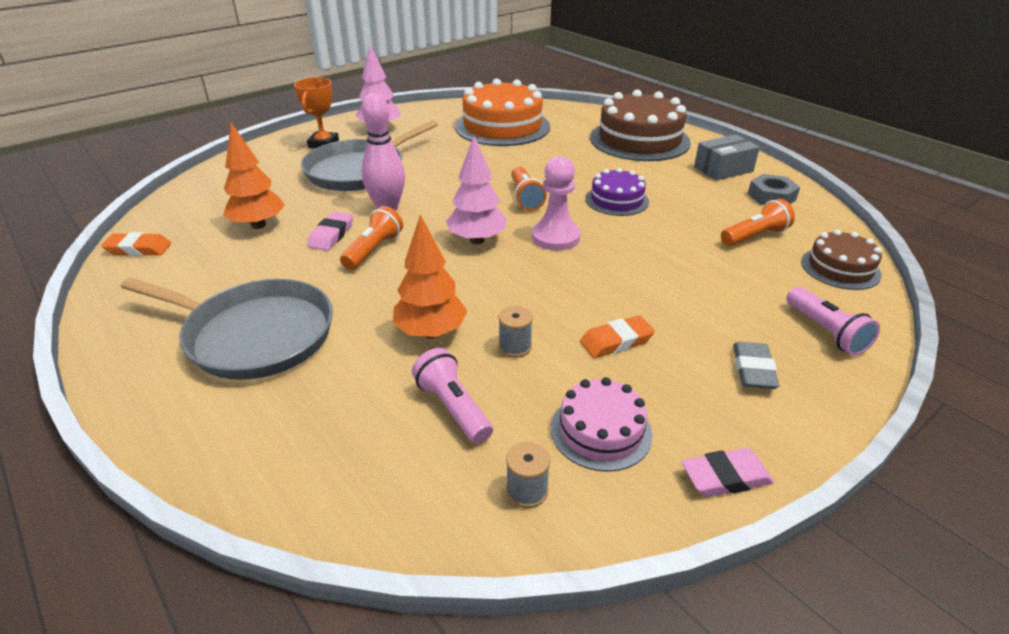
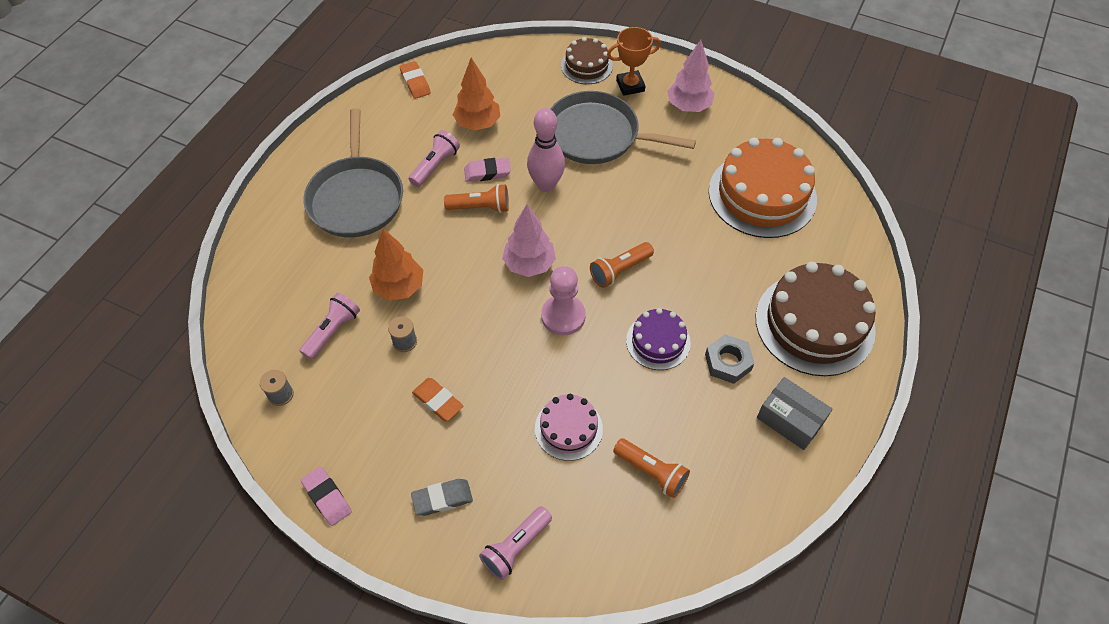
camera: 65 degrees right, 20 degrees up
pink cake [551,377,653,472] -> pink cake moved to [535,394,603,461]
grey nut [748,174,800,205] -> grey nut moved to [705,334,754,384]
brown cake [801,230,882,290] -> brown cake moved to [561,37,613,84]
none -> pink flashlight [409,130,460,187]

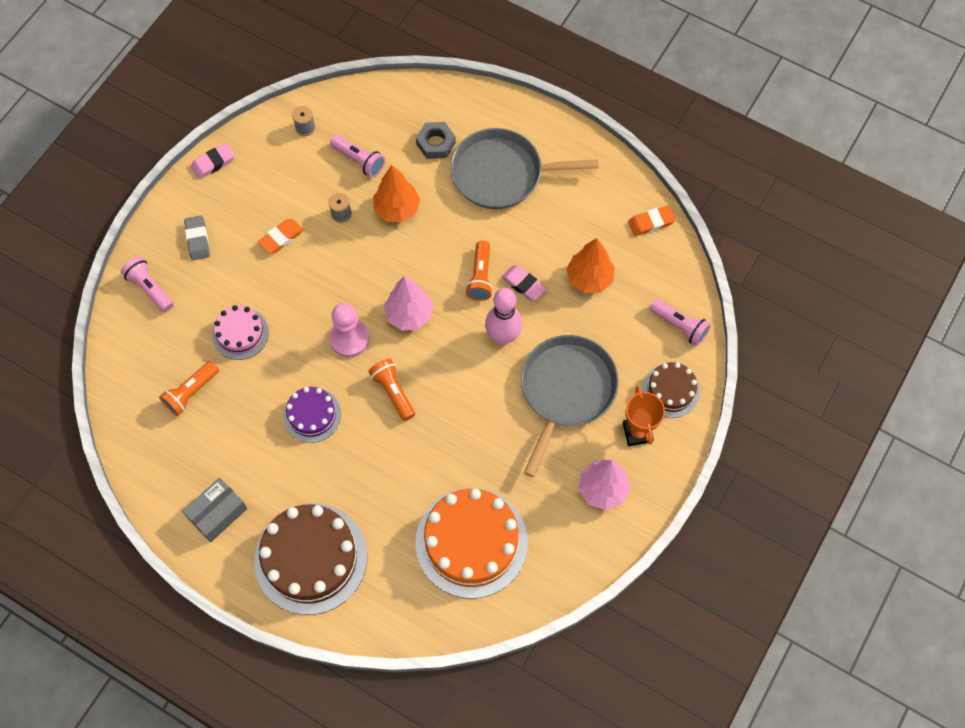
camera: 95 degrees right, 10 degrees up
pink flashlight [409,130,460,187] -> pink flashlight moved to [650,299,711,346]
pink eraser [464,158,511,182] -> pink eraser turned 45 degrees counterclockwise [502,265,547,301]
grey nut [705,334,754,384] -> grey nut moved to [416,122,456,159]

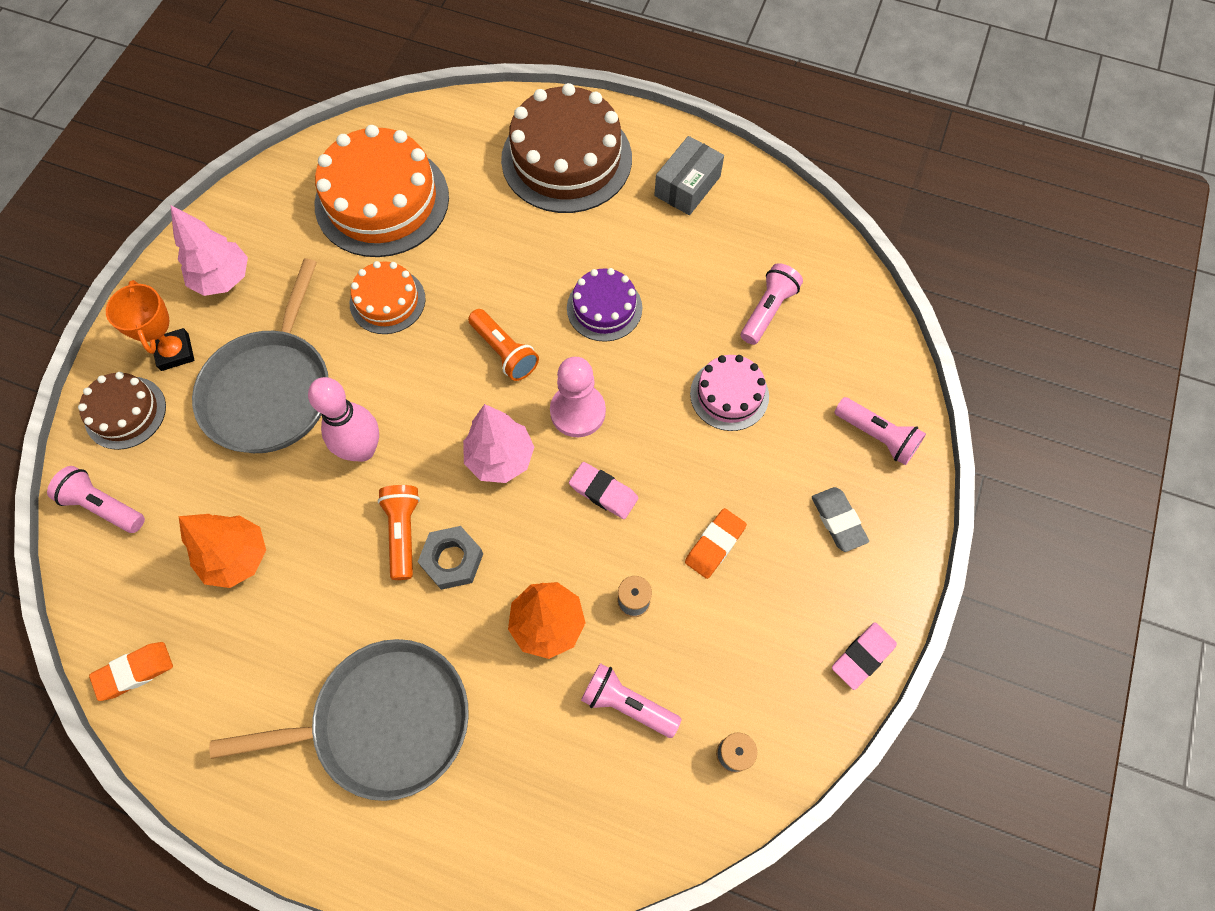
camera: 170 degrees right, 0 degrees up
orange flashlight [159,361,219,416] -> pink flashlight [741,263,803,345]
grey nut [416,122,456,159] -> grey nut moved to [418,526,483,590]
pink eraser [502,265,547,301] -> pink eraser moved to [569,462,638,519]
none -> orange cake [350,261,426,334]

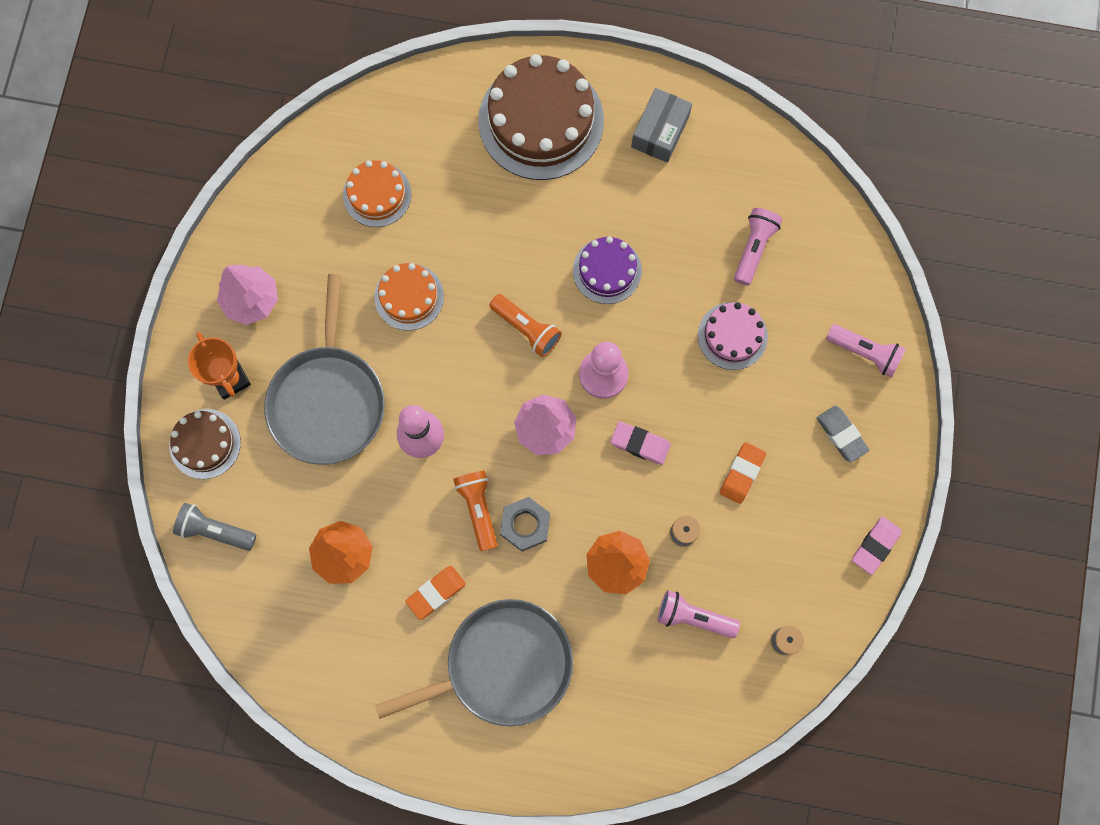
camera: 10 degrees left, 10 degrees up
pink flashlight [47,466,145,533] -> grey flashlight [173,503,256,551]
orange eraser [89,642,173,701] -> orange eraser moved to [405,566,466,620]
orange cake [315,125,449,257] -> orange cake [343,160,411,227], size x0.54

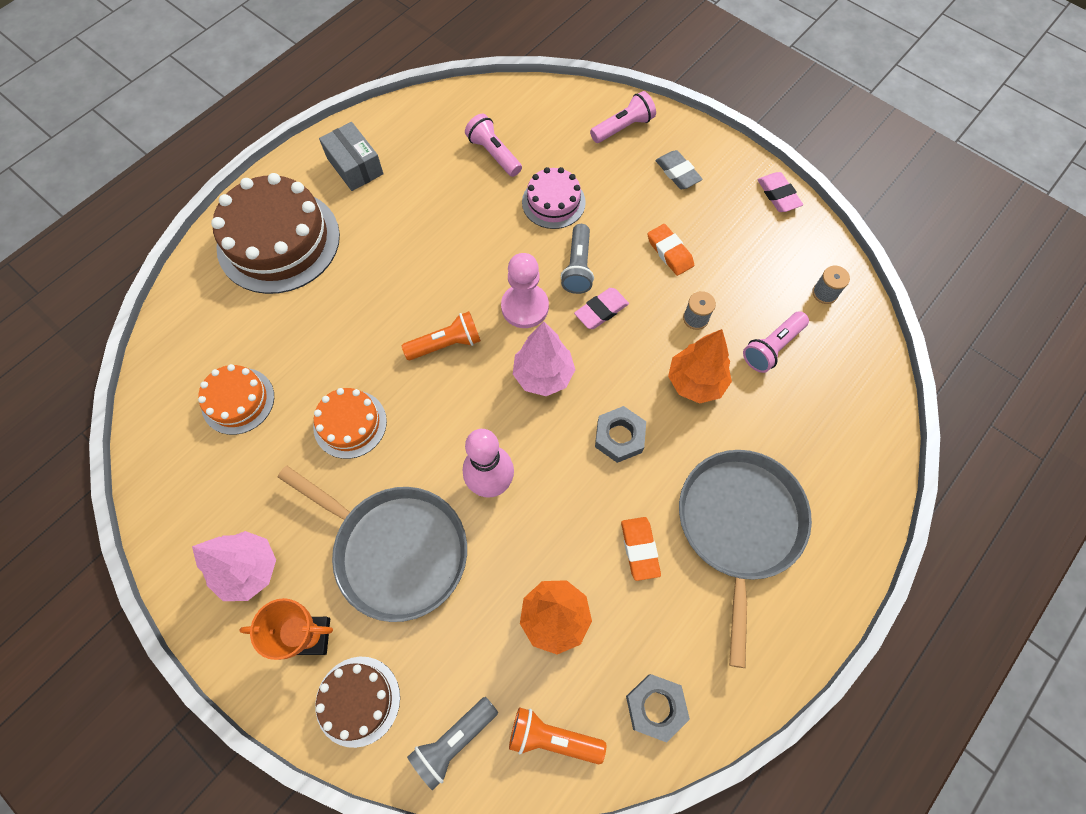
camera: 60 degrees left, 10 degrees down
orange flashlight [453,470,498,551] -> orange flashlight moved to [509,707,606,764]
purple cake [573,236,642,304] -> none
grey eraser [817,406,869,462] -> grey eraser turned 60 degrees clockwise [655,150,703,189]
none -> grey flashlight [561,224,594,294]
none -> grey nut [626,674,690,743]

